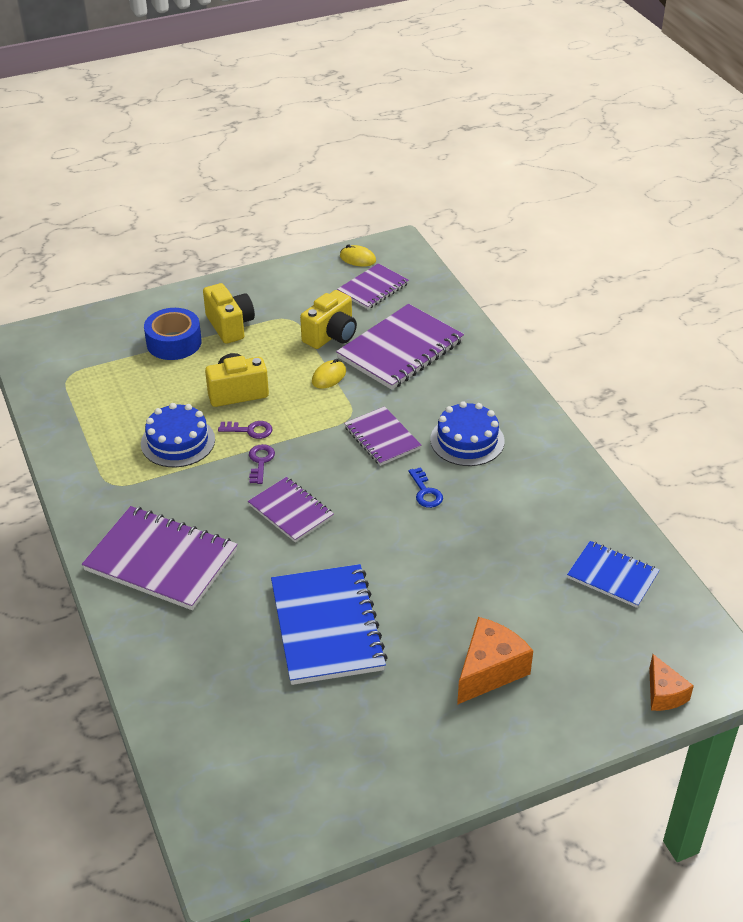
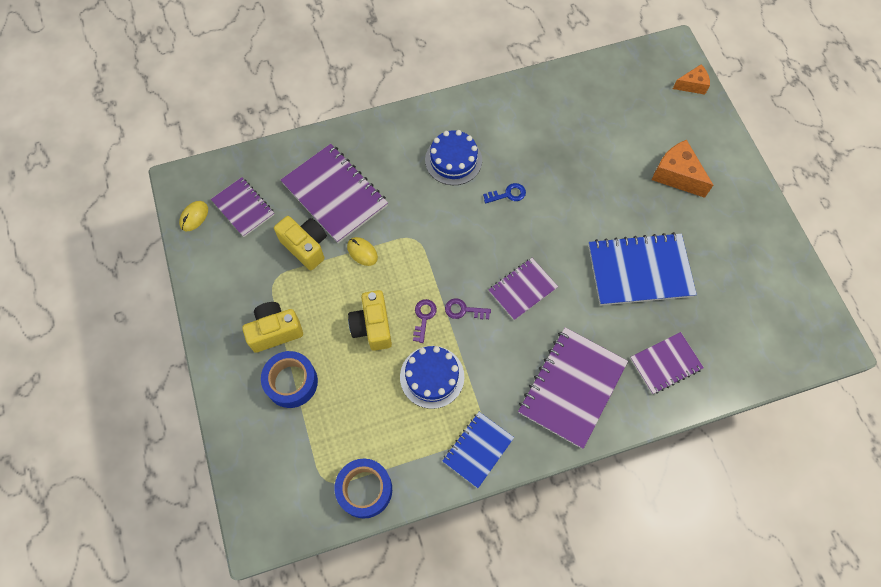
camera: 85 degrees left, 25 degrees up
purple notebook [344,406,421,466] -> purple notebook moved to [630,332,704,394]
blue notebook [567,541,660,608] -> blue notebook moved to [442,412,514,488]
none -> blue tape [335,459,392,519]

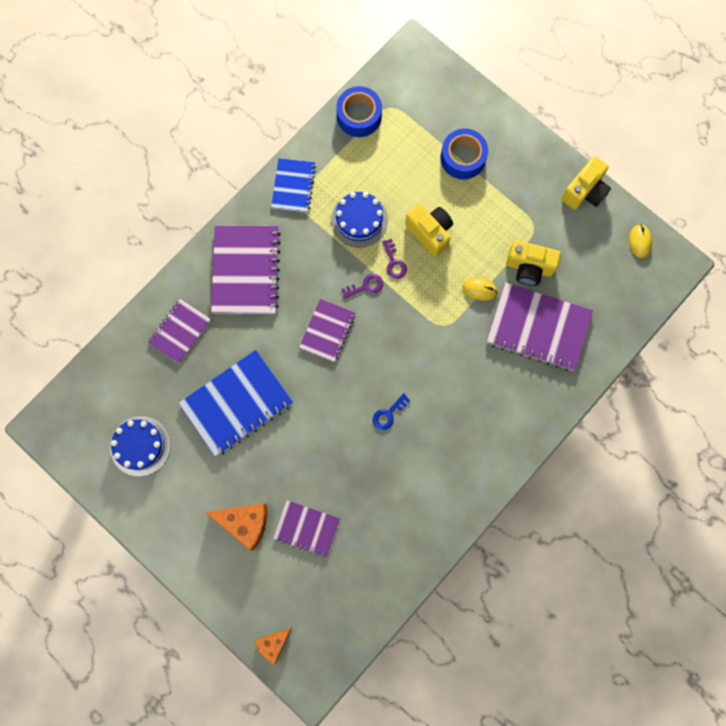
camera: 150 degrees right, 10 degrees up
purple notebook [211,177,275,237] -> purple notebook moved to [273,500,340,557]
yellow camera [242,302,303,353] -> yellow camera moved to [561,156,611,210]
blue cake [425,130,482,185] -> blue cake moved to [110,416,171,476]

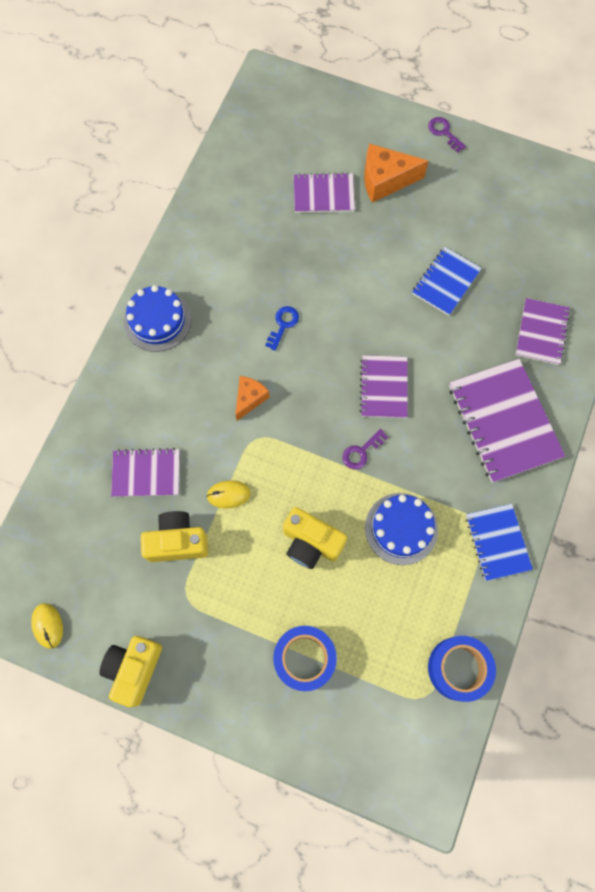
camera: 160 degrees right, 5 degrees down
blue cake [110,416,171,476] -> blue cake moved to [124,285,191,352]
blue notebook [179,350,293,457] -> blue notebook [412,247,482,316], size x0.60
orange cheese [255,628,291,665] -> orange cheese moved to [236,376,270,421]
purple key [382,239,407,279] -> purple key moved to [428,117,466,153]
purple notebook [487,282,593,371] -> purple notebook [111,448,180,497], size x0.60

